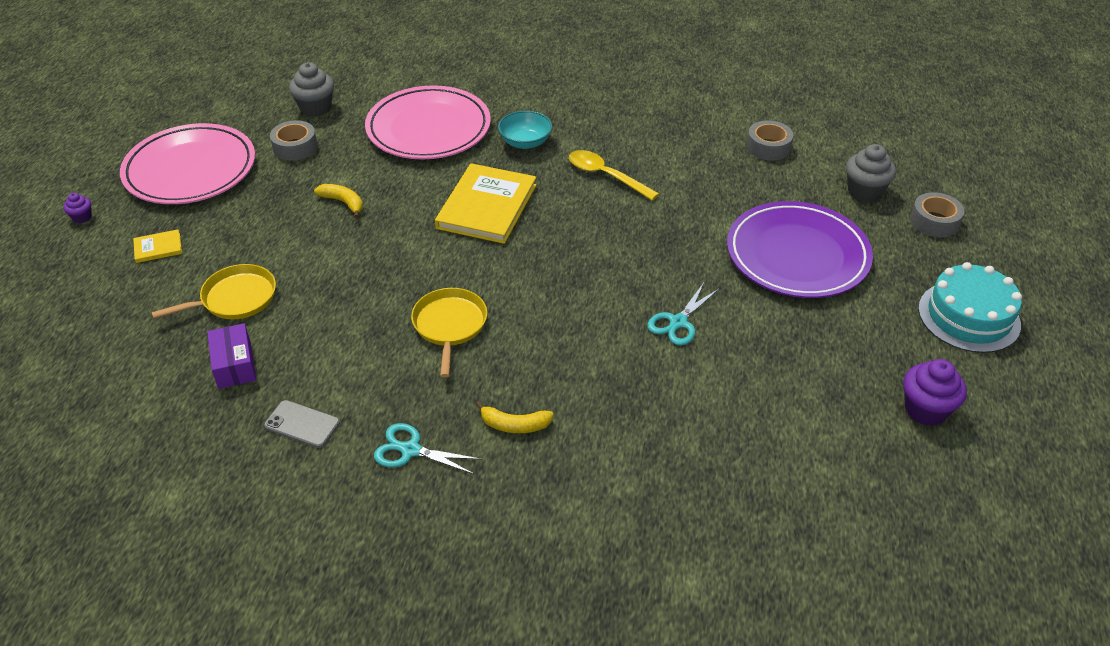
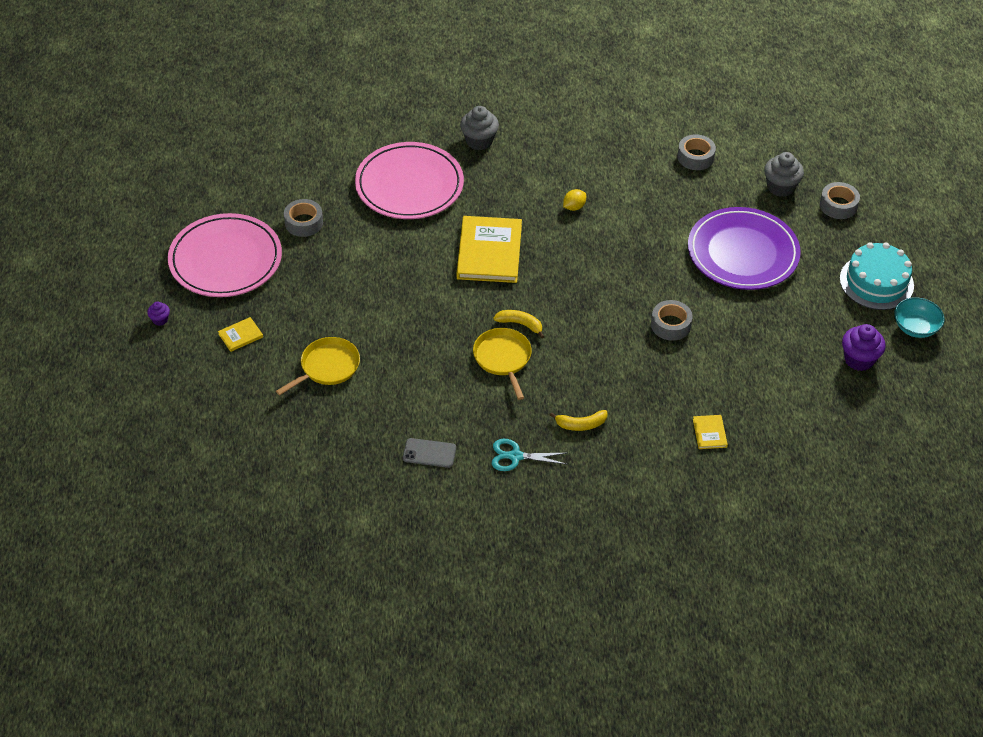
camera: 15 degrees left, 5 degrees up
purple box [207,323,256,389] -> none
grey cupcake [289,62,334,117] -> grey cupcake moved to [460,106,499,150]
yellow banana [314,184,363,218] -> yellow banana moved to [493,310,544,338]
turquoise bowl [498,111,552,149] -> turquoise bowl moved to [894,297,944,338]
yellow spoon [569,150,659,200] -> yellow lemon [563,189,586,211]
turquoise scissors [647,283,720,345] -> grey tape [651,300,693,341]
none -> yellow book [693,415,728,449]

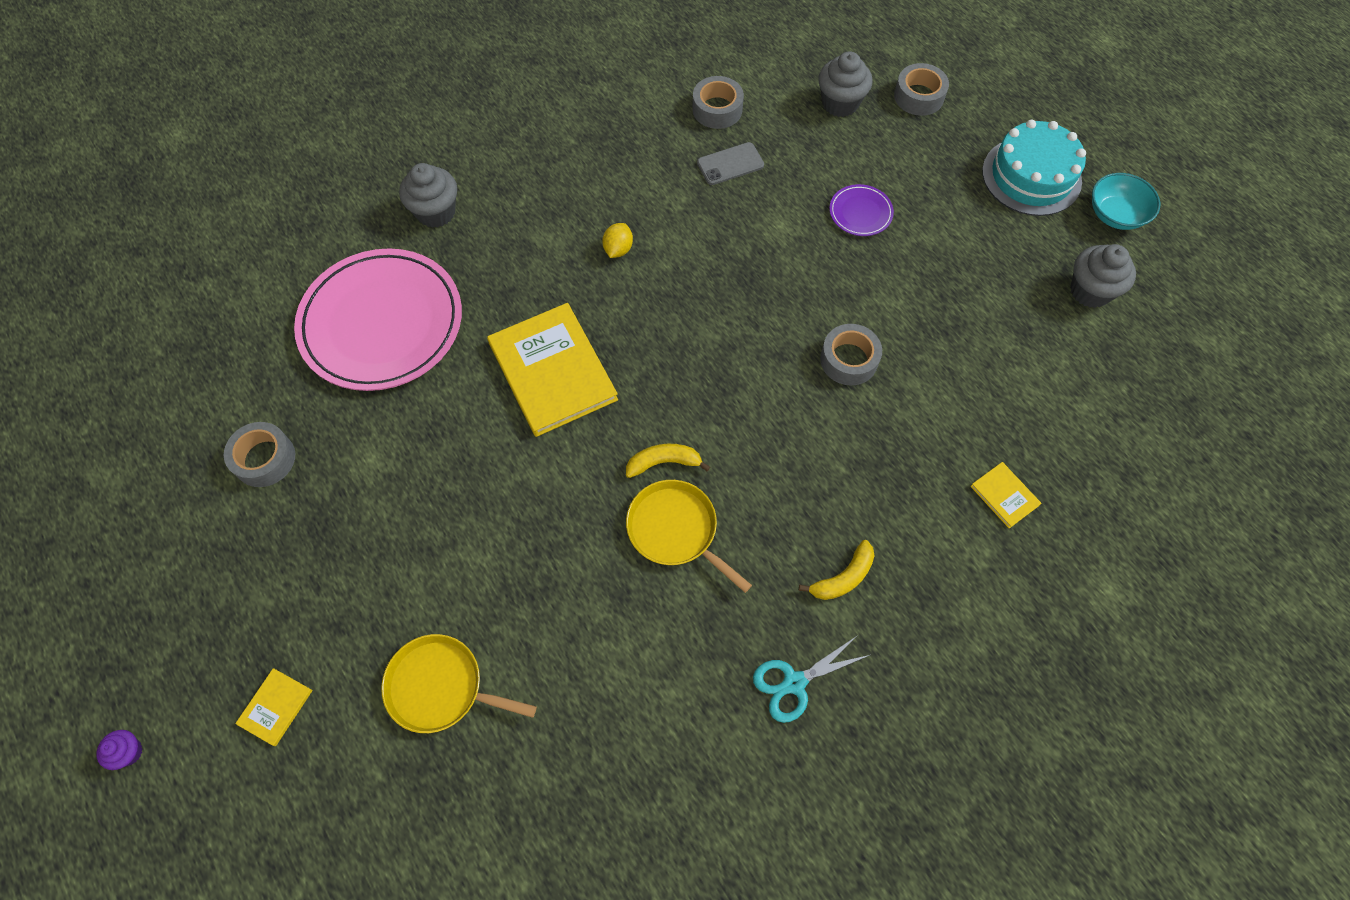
camera: 30 degrees left, 15 degrees up
pink plate [168,213,282,297] -> none
yellow pan [276,337,360,395] -> yellow pan turned 90 degrees counterclockwise [381,634,537,733]
grey phone [403,438,456,468] -> grey phone moved to [697,142,764,185]
purple plate [688,207,801,290] -> purple plate [829,184,894,236], size x0.41
purple cupcake [842,324,885,371] -> grey cupcake [1070,244,1136,308]

